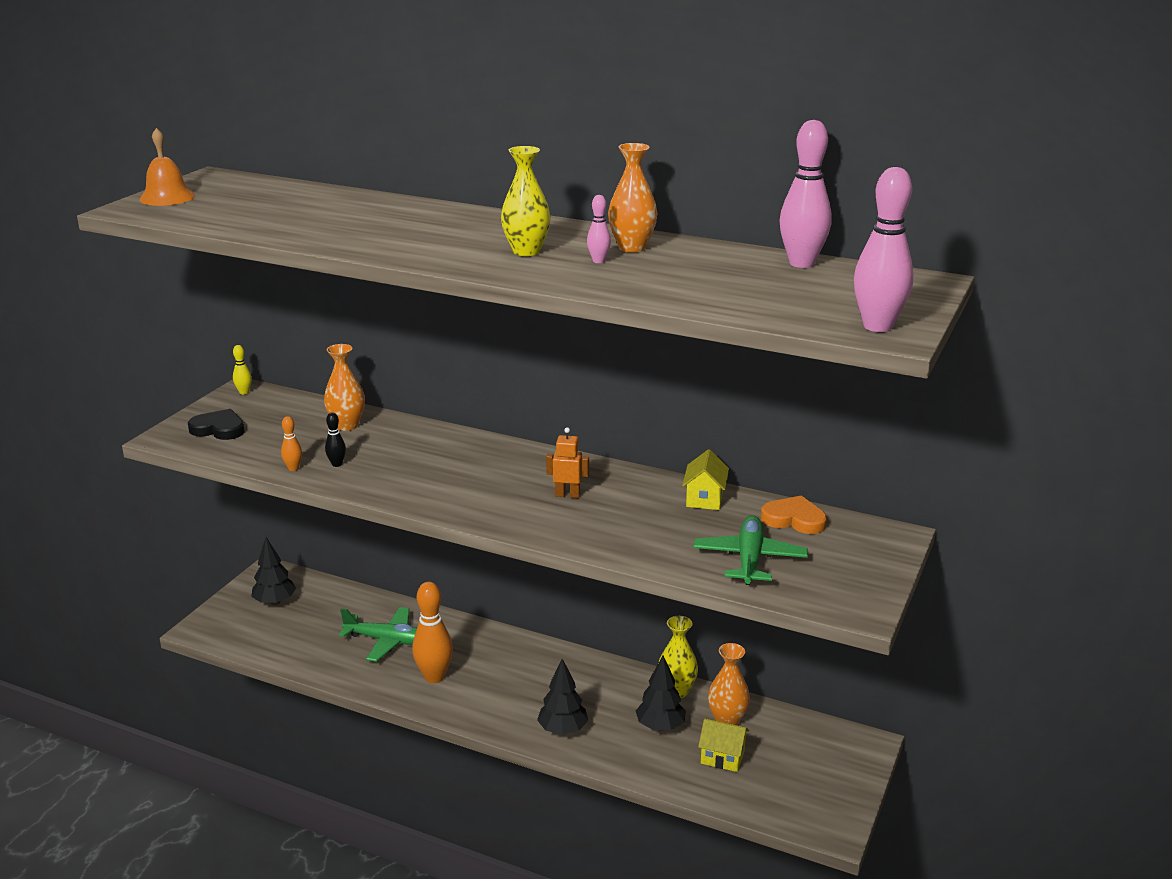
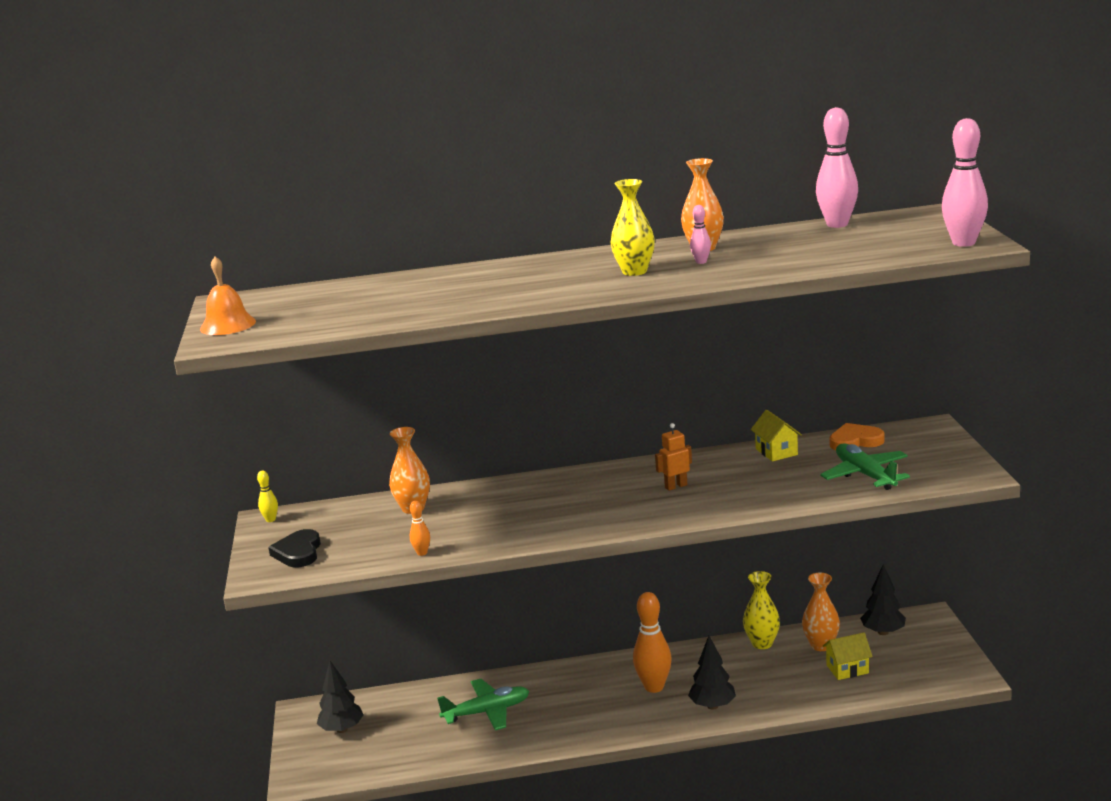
camera: 30 degrees left, 5 degrees down
black heart [188,409,245,440] -> black heart turned 75 degrees counterclockwise [268,529,321,567]
black bowling pin [325,412,346,467] -> none
orange bowling pin [412,582,453,683] -> orange bowling pin moved to [633,592,672,693]
black tree [636,656,686,731] -> black tree moved to [860,564,906,635]

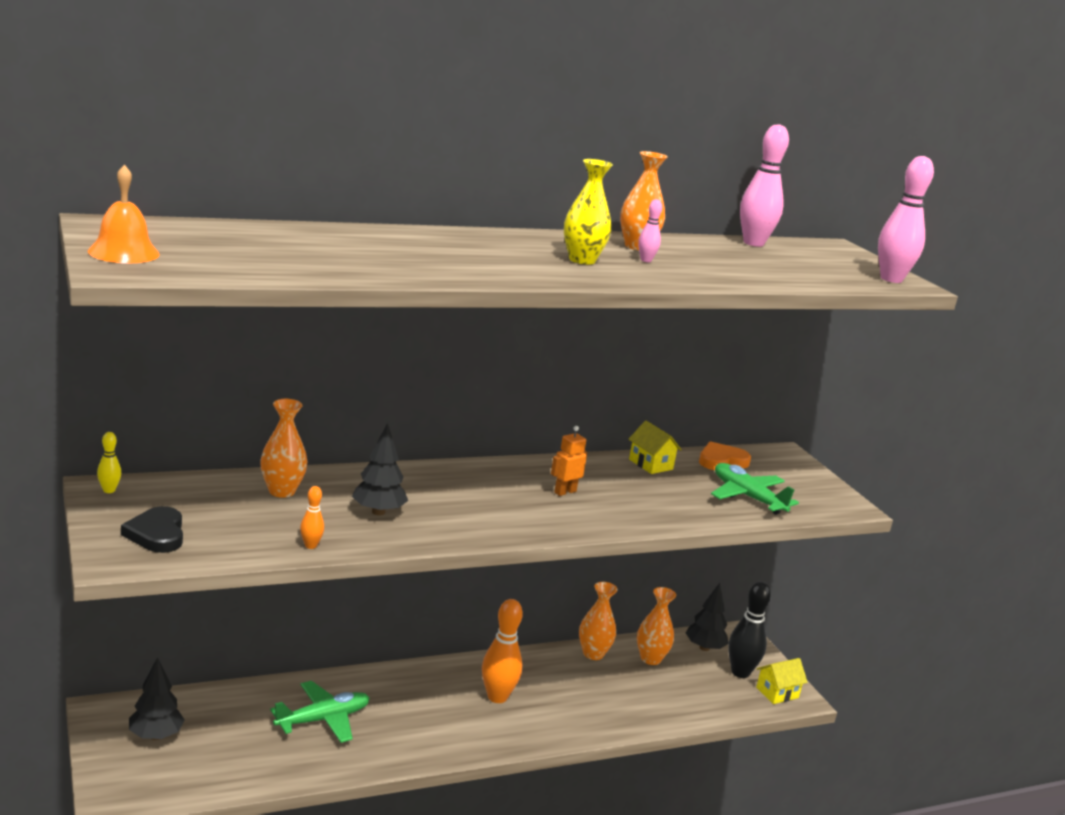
camera: 20 degrees left, 0 degrees up
black tree [688,636,736,710] -> black tree moved to [352,423,408,515]
yellow vase [743,571,780,649] -> orange vase [579,582,618,660]
yellow house [823,633,873,680] -> yellow house moved to [756,658,808,704]
none -> black bowling pin [728,581,771,678]

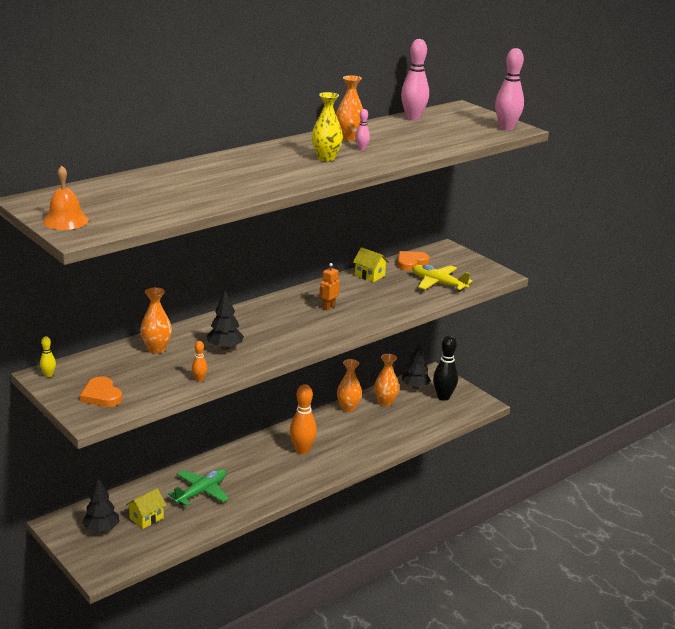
camera: 15 degrees left, 5 degrees up
black heart [121,506,183,553] -> orange heart [80,376,122,407]
green plane [711,463,799,515] -> yellow plane [412,265,472,292]
yellow house [756,658,808,704] -> yellow house moved to [126,488,167,529]

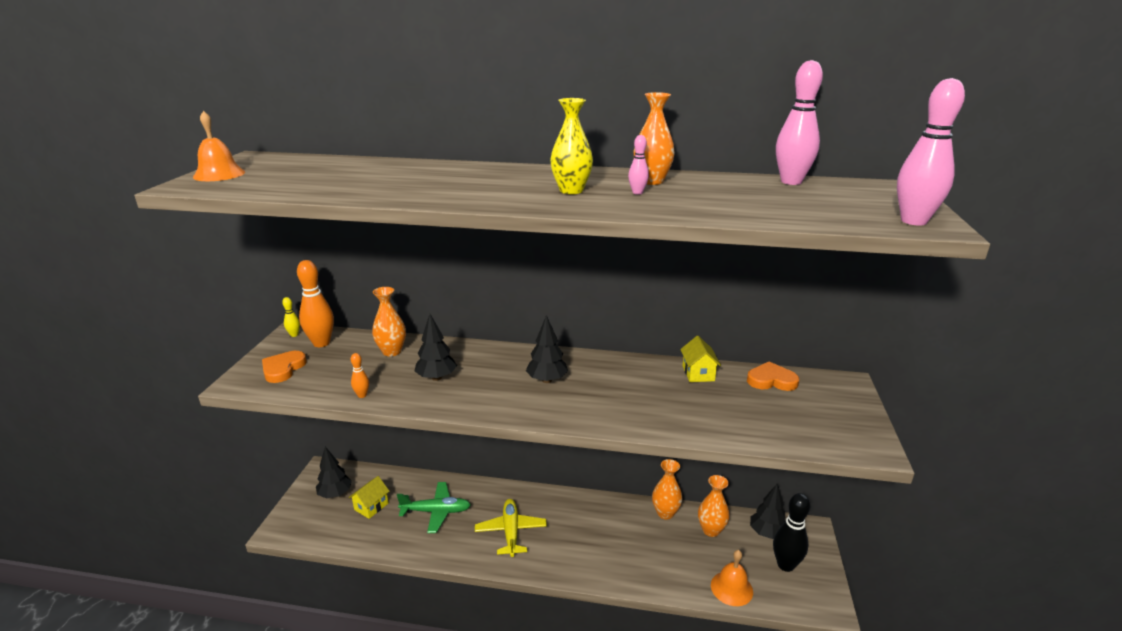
camera: 50 degrees right, 0 degrees up
yellow house [126,488,167,529] -> yellow house turned 60 degrees counterclockwise [349,476,390,519]
orange bowling pin [290,384,317,454] -> orange bowling pin moved to [297,260,334,347]
orange robot [319,263,340,311] -> none
yellow plane [412,265,472,292] -> yellow plane moved to [475,499,547,557]
none -> black tree [526,315,568,383]
none -> orange bell [711,550,753,606]

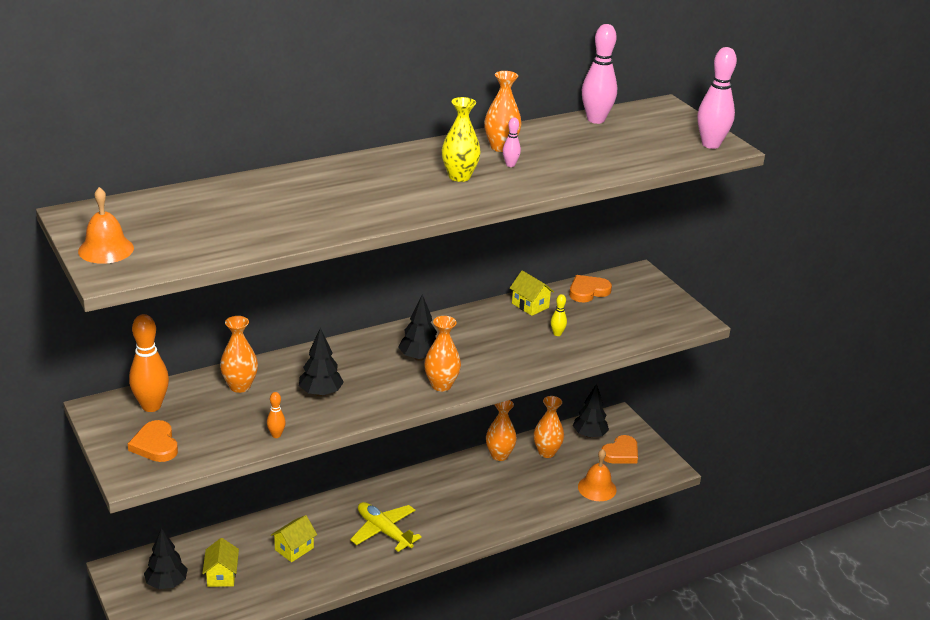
camera: 40 degrees left, 5 degrees up
yellow bowling pin [282,297,300,337] -> yellow bowling pin moved to [551,294,567,336]
green plane [397,482,471,533] -> yellow house [271,515,317,562]
black bowling pin [773,493,810,572] -> orange heart [601,435,638,463]
none -> orange vase [424,316,461,391]

